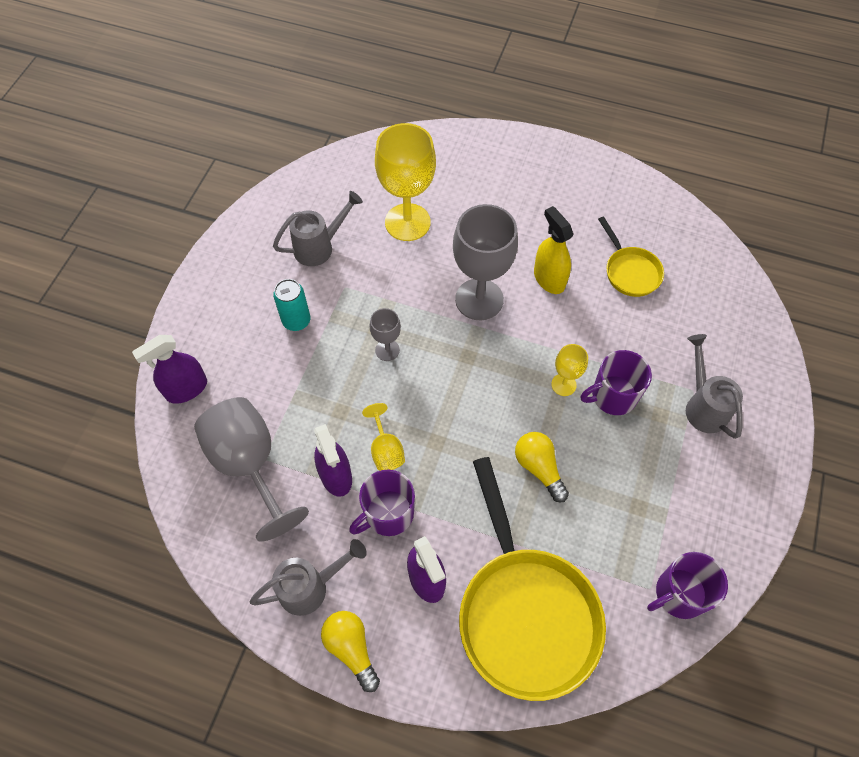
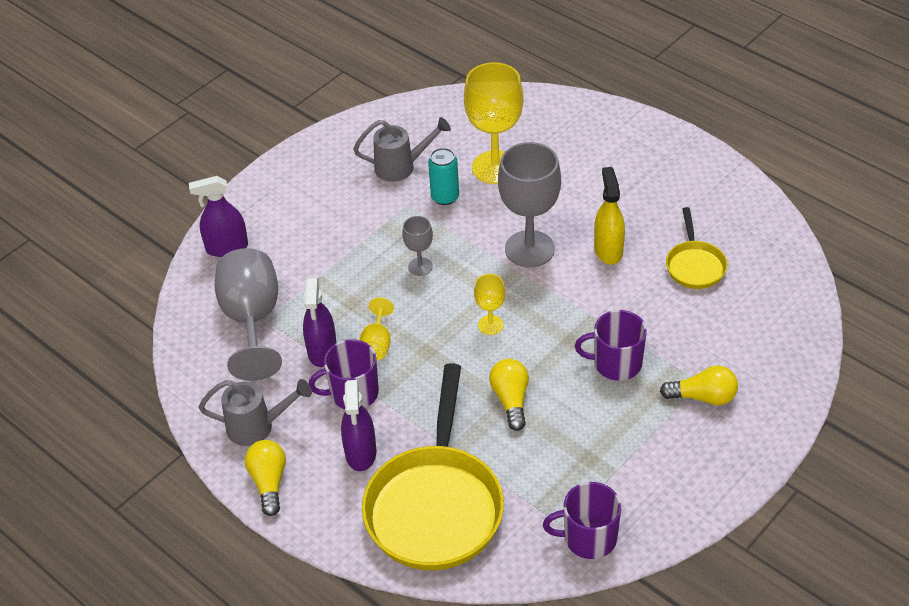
camera: 25 degrees right, 15 degrees down
turquoise can [273,279,310,331] -> turquoise can moved to [428,148,459,205]
yellow goblet [551,344,588,396] -> yellow goblet moved to [474,274,505,335]
grey watering can [686,334,743,439] -> yellow light bulb [660,365,738,406]

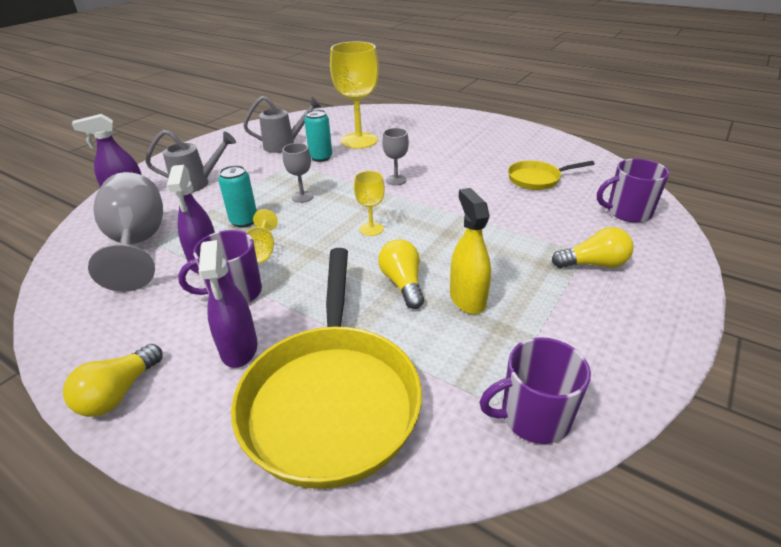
camera: 10 degrees left, 10 degrees down
grey watering can [199,379,312,446] -> grey watering can moved to [145,130,236,192]
yellow light bulb [245,440,286,516] -> yellow light bulb turned 135 degrees counterclockwise [63,344,163,417]
grey goblet [498,142,561,268] -> grey goblet [382,128,409,185], size x0.49
purple mug [575,310,647,381] -> purple mug moved to [597,158,669,222]
yellow spray bottle [594,167,625,264] -> yellow spray bottle moved to [450,188,491,314]
yellow pan [666,207,728,289] -> yellow pan turned 90 degrees clockwise [508,161,595,190]
none -> turquoise can [218,165,257,227]

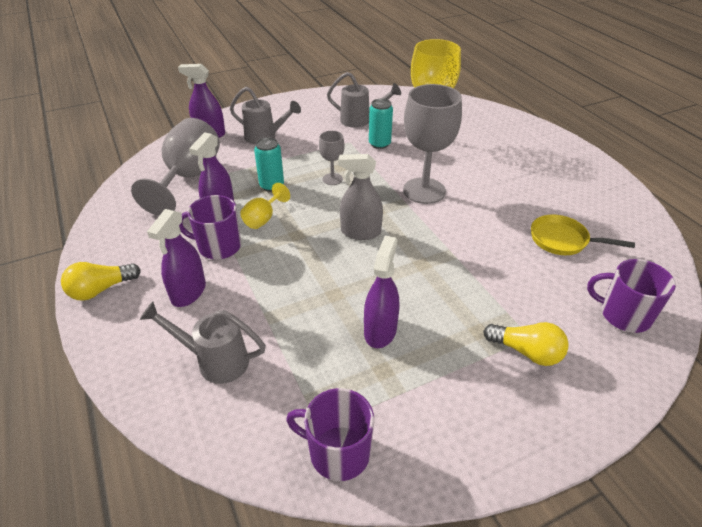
camera: 30 degrees right, 5 degrees up
yellow pan [231,248,422,489] -> grey watering can [139,302,266,384]
yellow goblet [354,171,385,236] -> grey spray bottle [338,154,383,240]
yellow light bulb [378,239,424,309] -> none
grey goblet [382,128,409,185] -> grey goblet [403,84,462,204], size x2.04
yellow spray bottle [450,188,491,314] -> purple spray bottle [364,236,399,348]

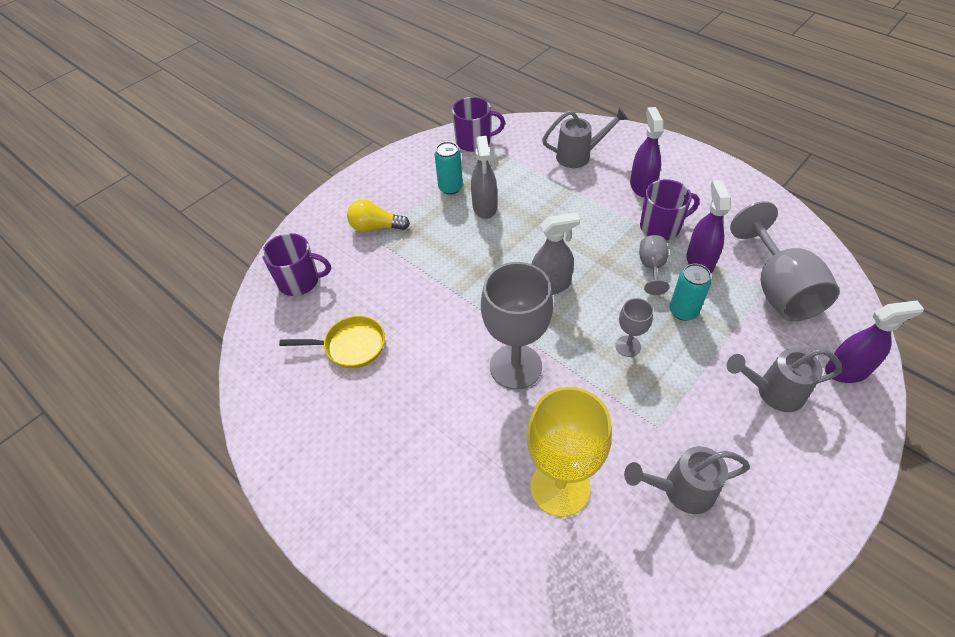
camera: 160 degrees right, 10 degrees up
yellow light bulb [61,262,141,301] -> none
yellow goblet [240,183,290,229] -> grey goblet [639,235,669,295]
purple spray bottle [364,236,399,348] -> grey spray bottle [471,136,497,219]
turquoise can [369,99,393,149] -> turquoise can moved to [434,142,463,195]

